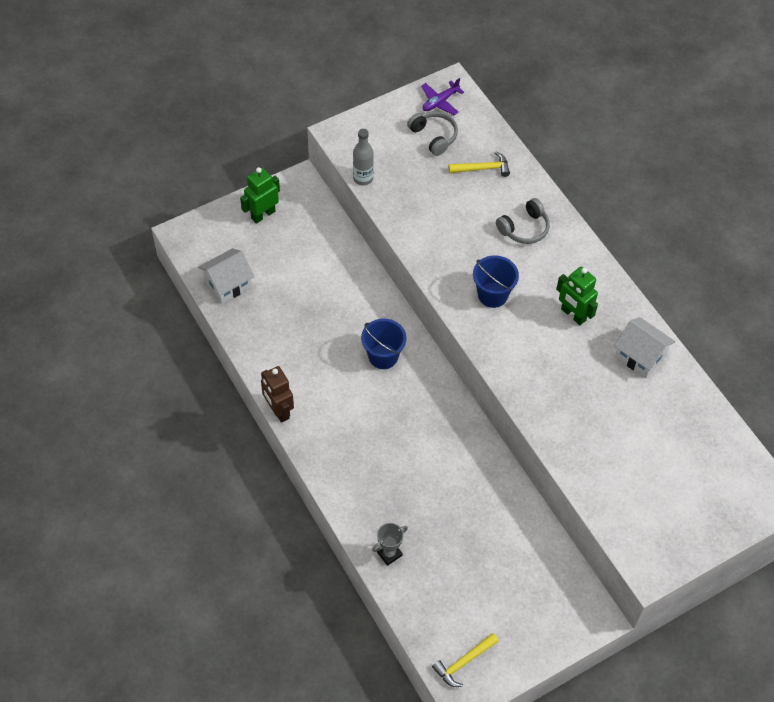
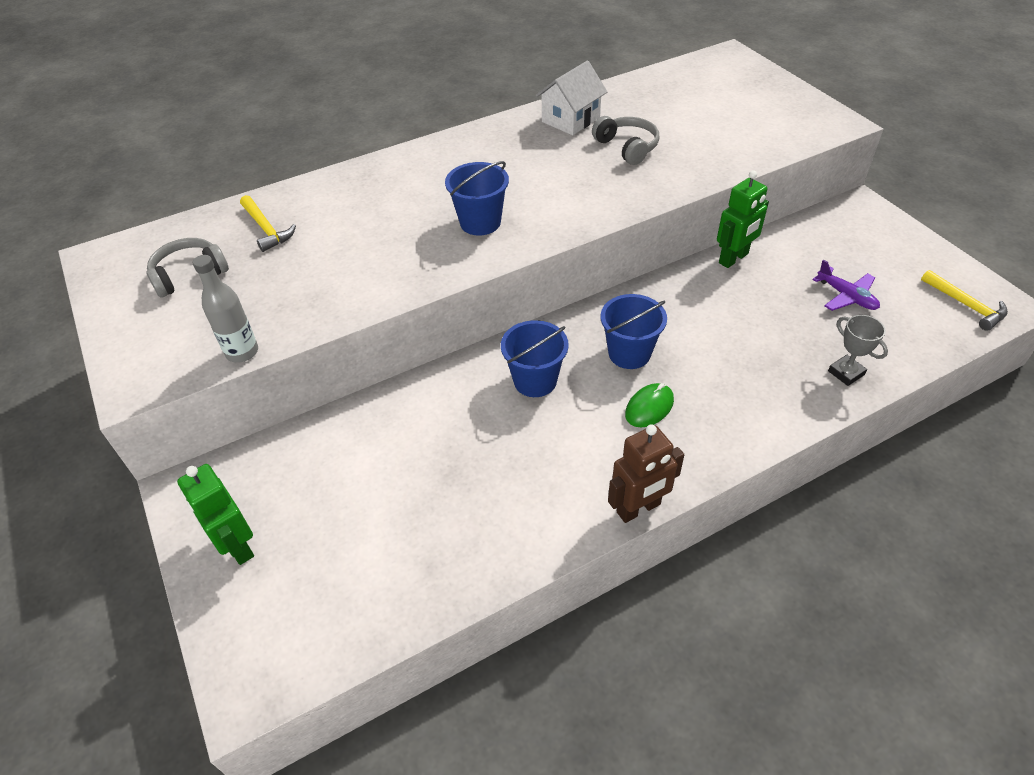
camera: 85 degrees left, 10 degrees down
white house [198,248,255,304] -> none
purple plane [421,78,464,115] -> purple plane moved to [812,259,880,311]
yellow hammer [449,151,510,177] -> yellow hammer turned 150 degrees clockwise [240,195,296,252]
grey headphones [496,198,550,244] -> grey headphones moved to [592,116,660,165]
green robot [556,266,598,325] -> green robot moved to [717,170,769,268]
none -> blue bucket [601,294,667,369]
none -> green mouse [625,383,674,427]

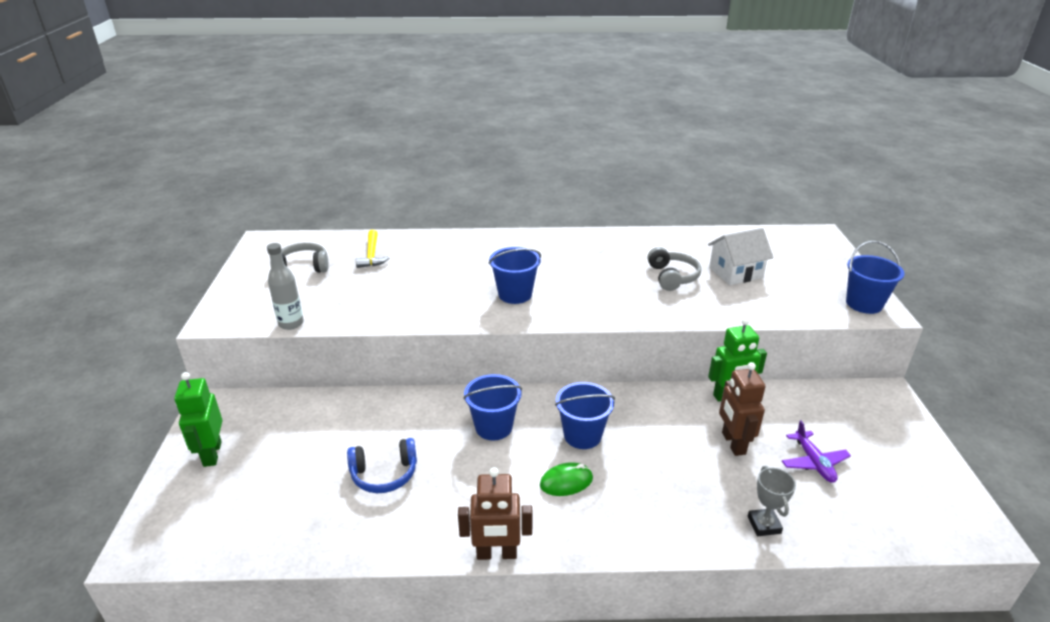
camera: 25 degrees right, 15 degrees down
white house [536,61,607,135] -> white house moved to [708,228,773,285]
yellow hammer [921,270,1008,331] -> none
none -> blue headphones [347,438,417,493]
none -> brown robot [719,362,765,456]
none -> blue bucket [846,241,905,314]

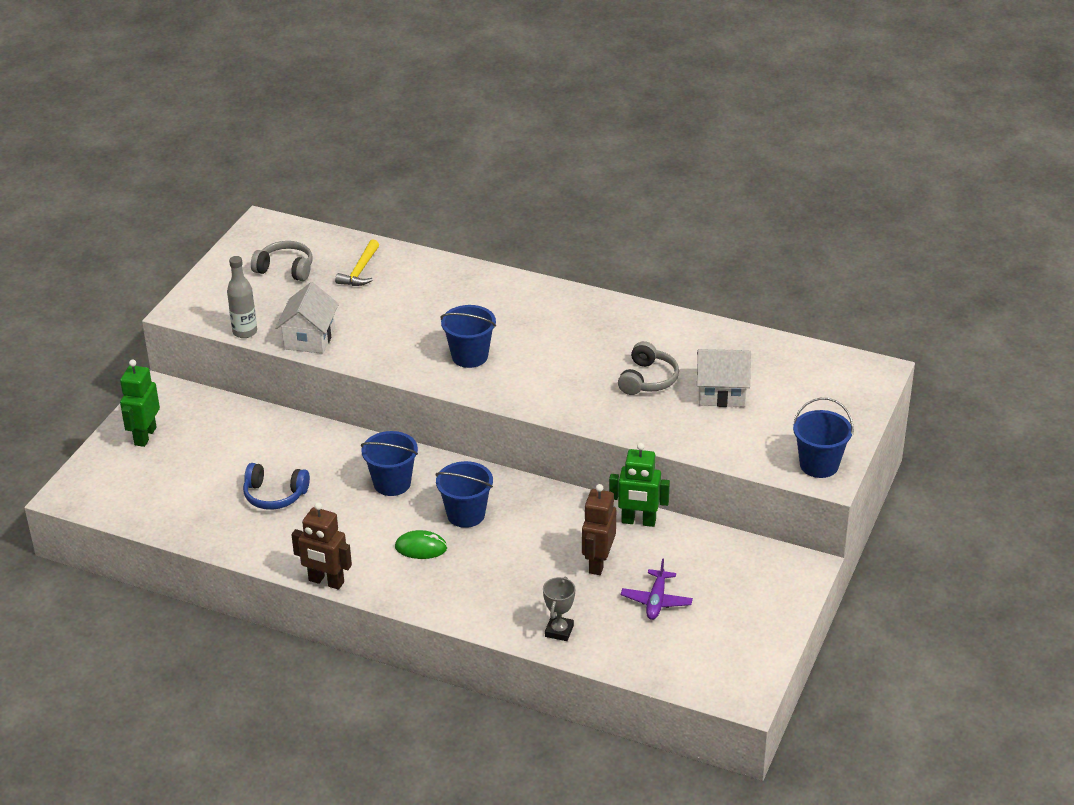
camera: 25 degrees right, 5 degrees up
none -> white house [275,282,339,354]

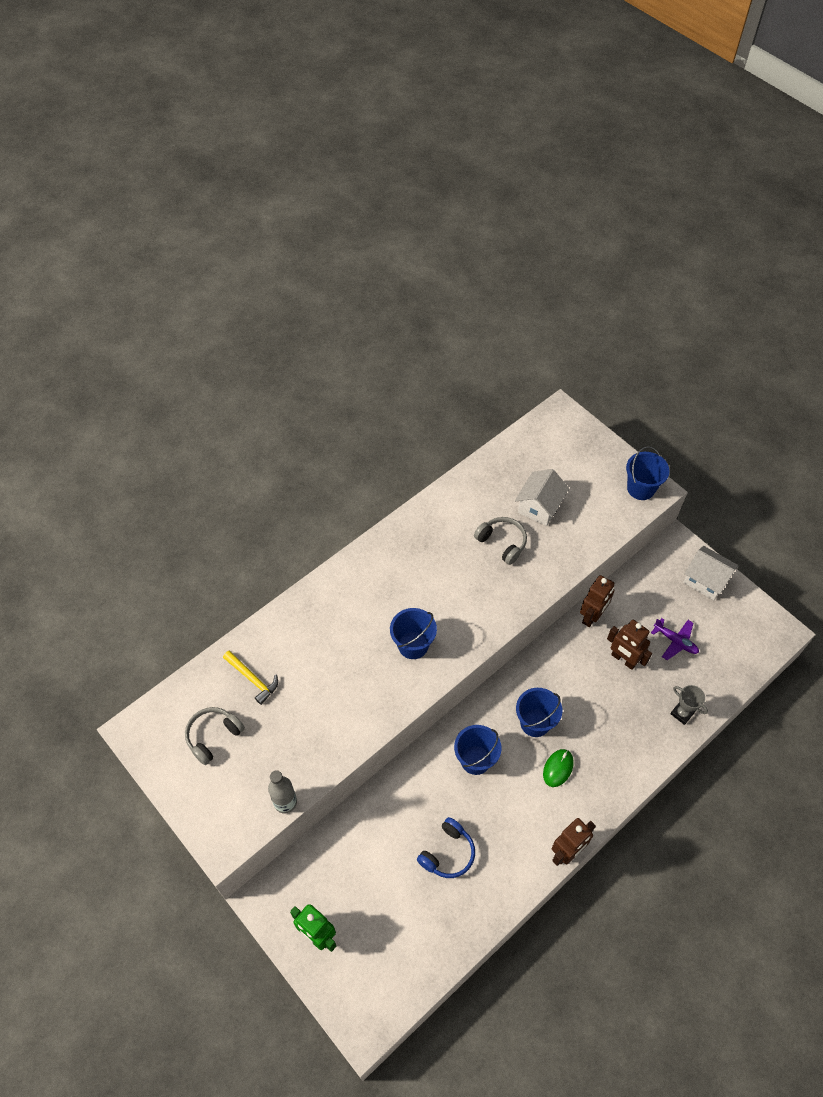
camera: 65 degrees left, 20 degrees up
white house [275,282,339,354] -> white house moved to [683,546,739,600]
green robot [609,443,670,527] -> brown robot [580,575,614,627]

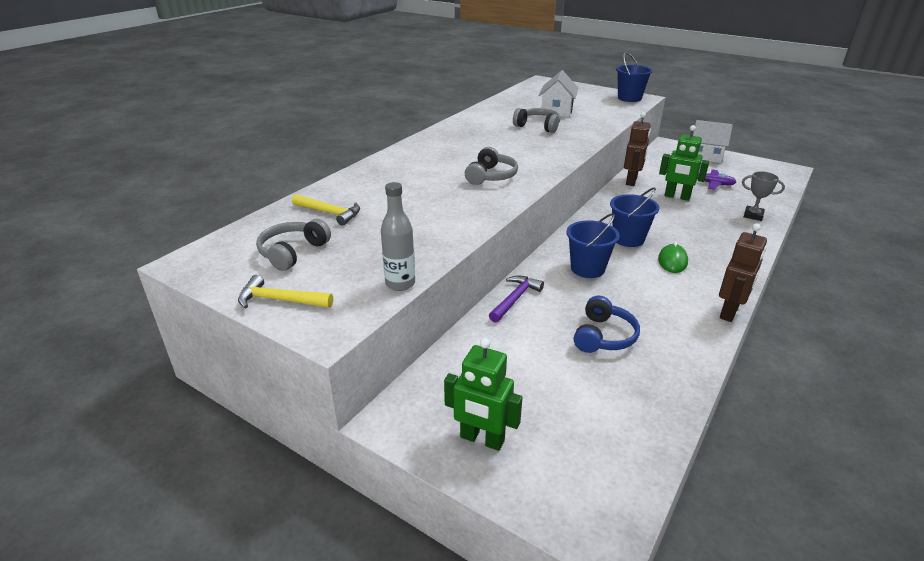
camera: 15 degrees left, 25 degrees down
blue bucket [390,608,437,659] -> grey headphones [465,147,518,185]
brown robot [607,620,652,670] -> green robot [659,125,709,201]
none -> yellow hammer [238,275,333,309]
none -> purple hammer [489,276,544,323]

